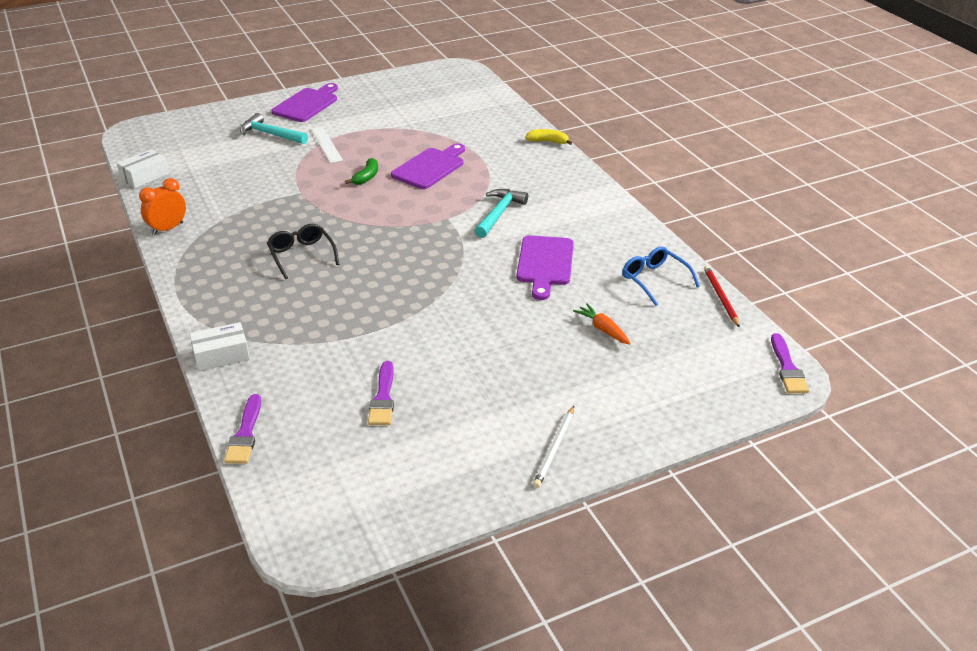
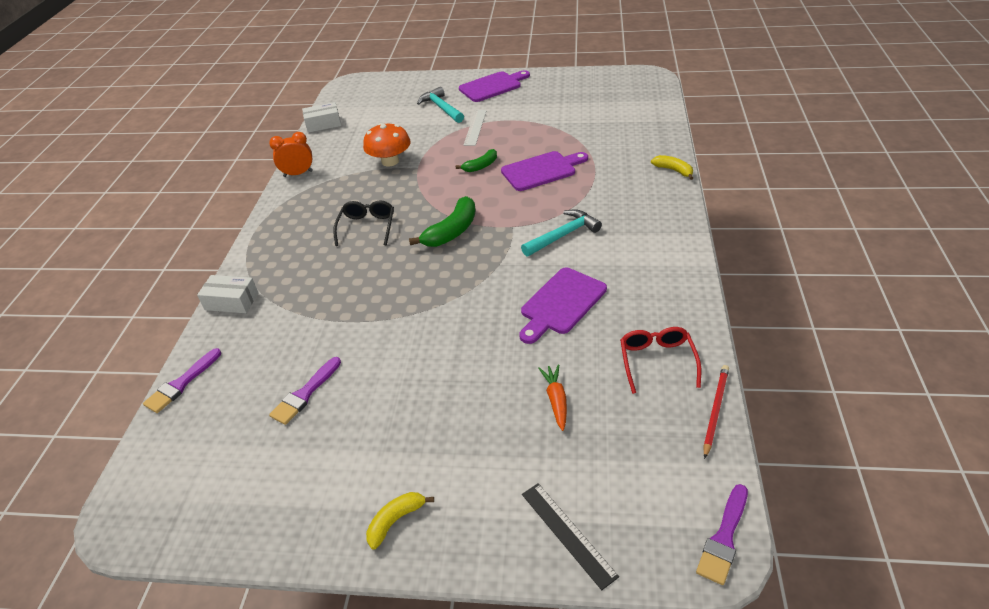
camera: 35 degrees right, 5 degrees up
white pencil [533,406,574,488] -> yellow banana [366,492,434,550]
blue glasses [622,247,700,306] -> red glasses [620,327,701,394]
none -> orange mushroom [363,123,411,167]
none -> green banana [409,196,476,247]
none -> black ruler [522,483,619,590]

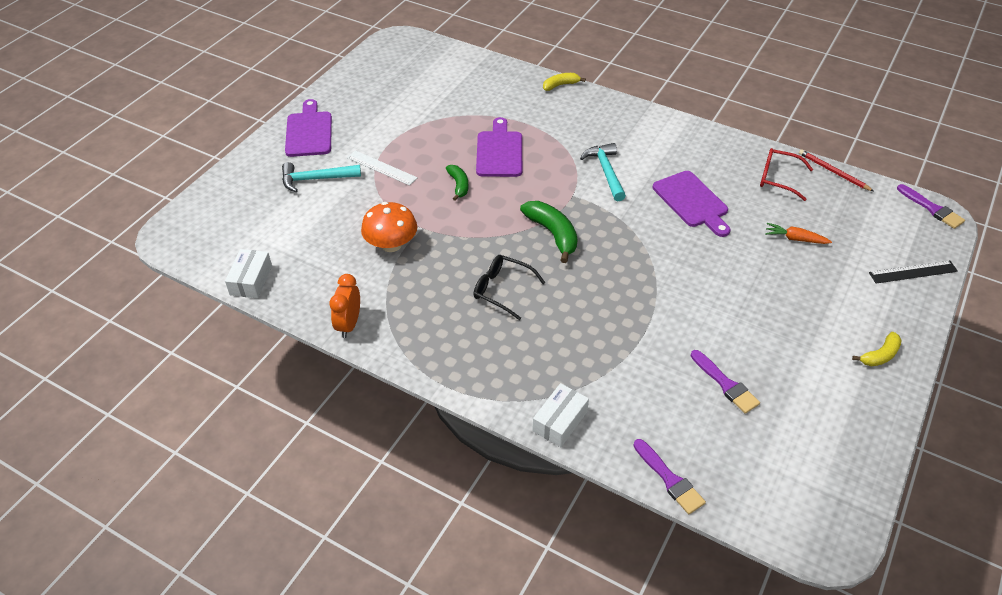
camera: 70 degrees left, 5 degrees up
yellow banana [366,492,434,550] -> yellow banana turned 105 degrees counterclockwise [852,332,902,366]

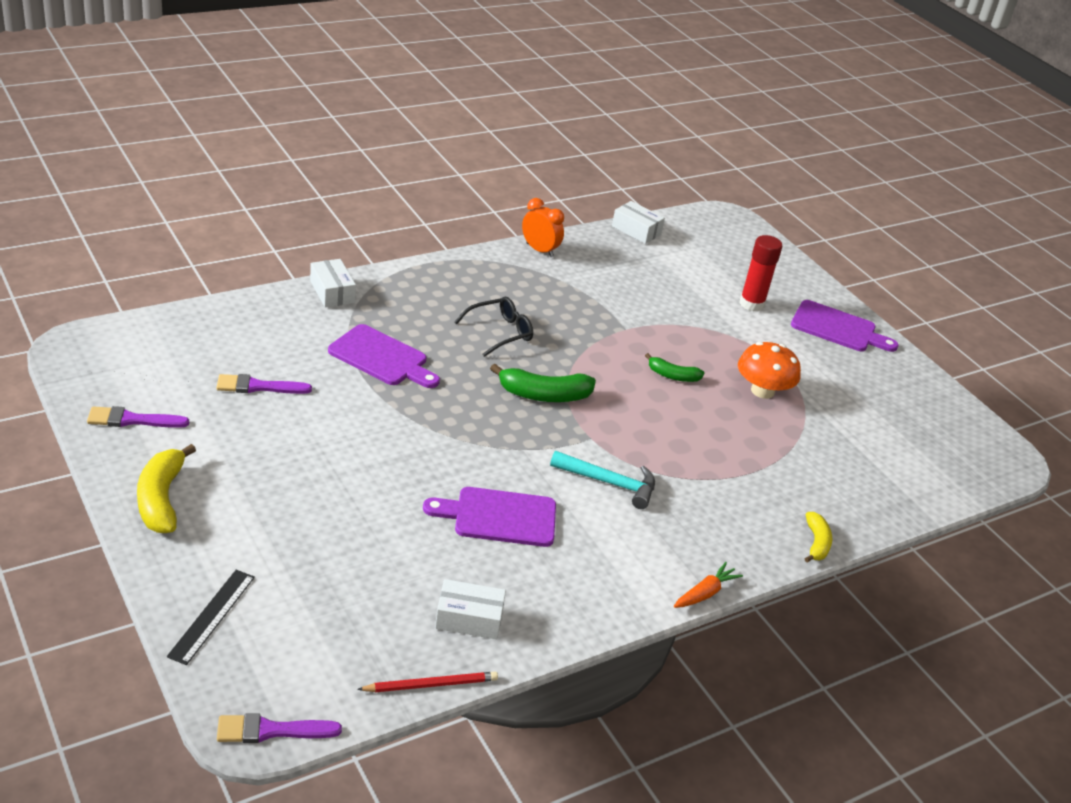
camera: 115 degrees right, 10 degrees down
turquoise hammer [282,162,361,192] -> red glue stick [739,235,782,312]
white ruler [347,150,418,186] -> none
orange mushroom [361,202,417,252] -> orange mushroom moved to [738,342,801,399]
purple cutting board [476,117,522,177] -> purple cutting board moved to [328,324,440,388]
purple brush [633,439,706,514] -> purple brush moved to [87,406,189,428]
red glasses [760,148,813,201] -> white box [435,579,506,639]
orange carrot [765,223,832,244] -> orange carrot moved to [674,562,743,608]
yellow banana [852,332,902,366] -> yellow banana [137,444,196,533], size x1.65

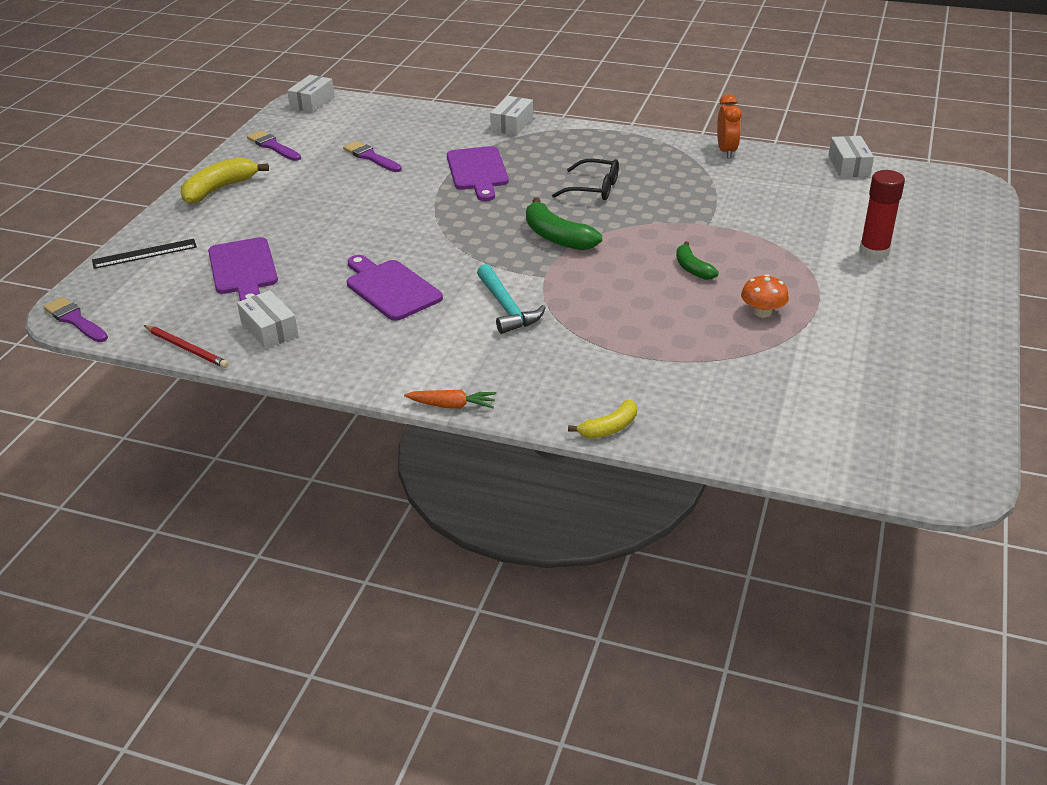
camera: 55 degrees right, 0 degrees up
orange mushroom [738,342,801,399] -> orange mushroom [741,274,789,317], size x0.66
purple cutting board [791,300,898,352] -> purple cutting board moved to [208,237,278,301]
none -> white box [287,75,334,112]

